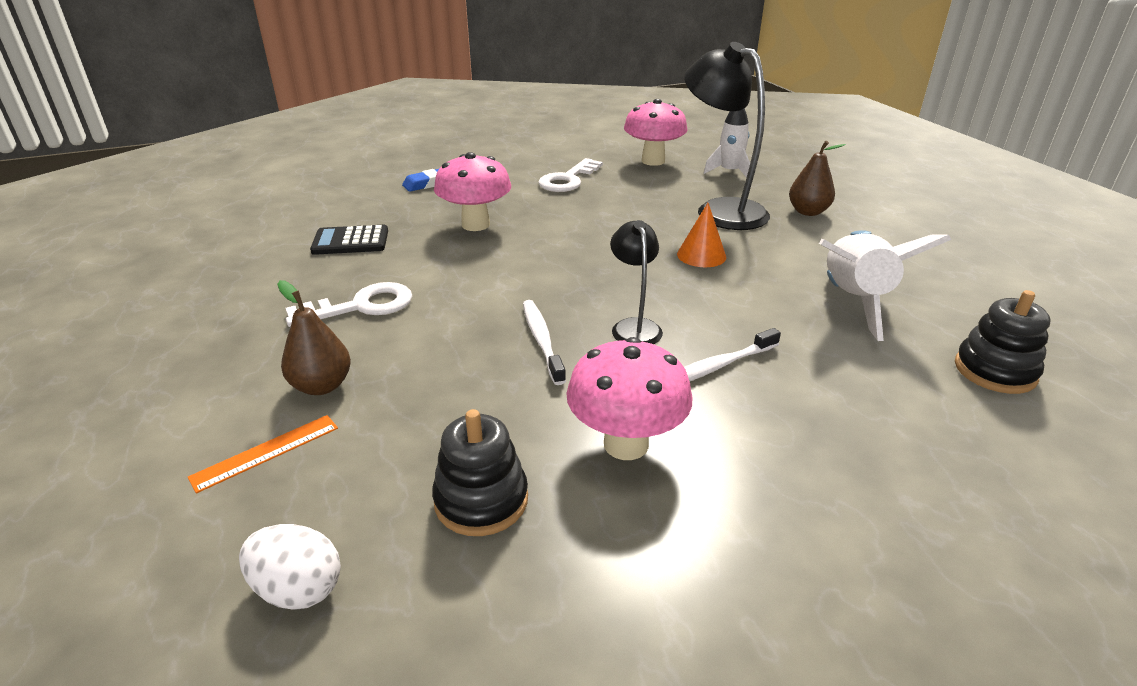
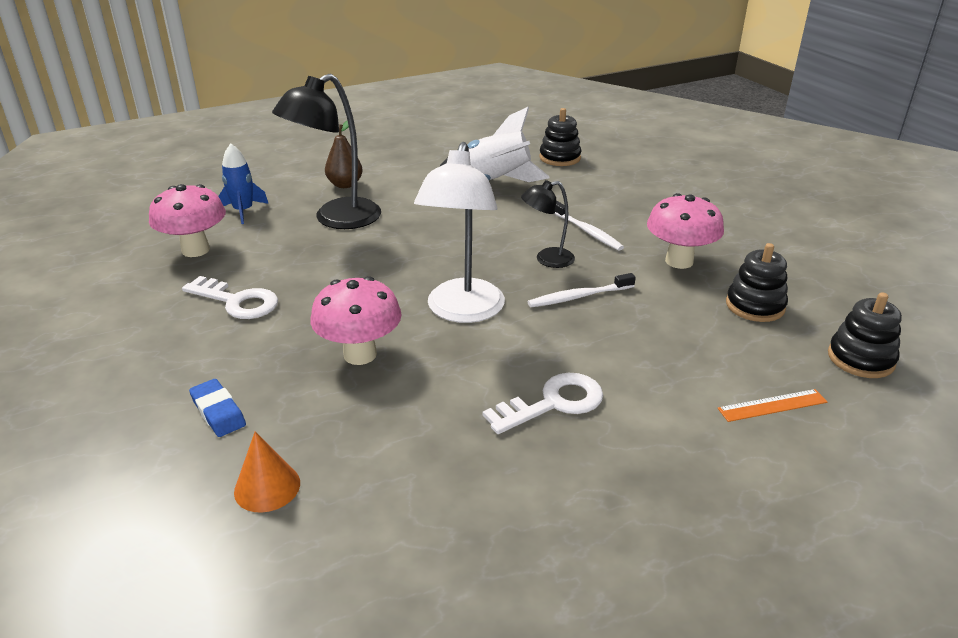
camera: 95 degrees left, 0 degrees up
orange ruler [188,415,338,493] -> orange ruler turned 60 degrees counterclockwise [718,389,827,422]
white egg [239,524,341,610] -> black stacking toy [828,292,902,378]
brown pear [277,280,351,395] -> none
white key [285,282,412,327] -> white key turned 90 degrees clockwise [483,373,603,434]
black calculator [310,225,388,255] -> none
orange cone [677,203,726,267] -> orange cone moved to [234,432,300,513]
white rocket [704,108,750,177] -> blue rocket [219,143,269,224]
none -> white lamp [414,142,505,323]

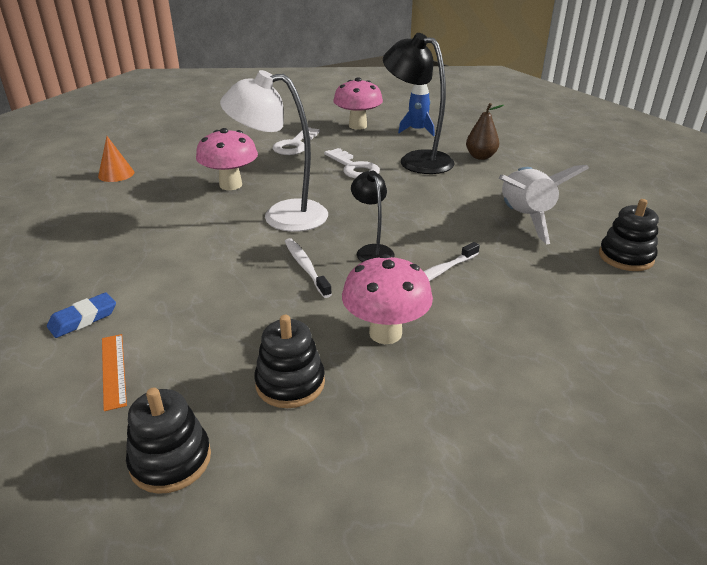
camera: 85 degrees right, 0 degrees up
blue eraser [189,379,246,437] -> blue eraser moved to [47,292,116,338]
white key [483,373,603,434] -> white key moved to [324,148,380,179]

